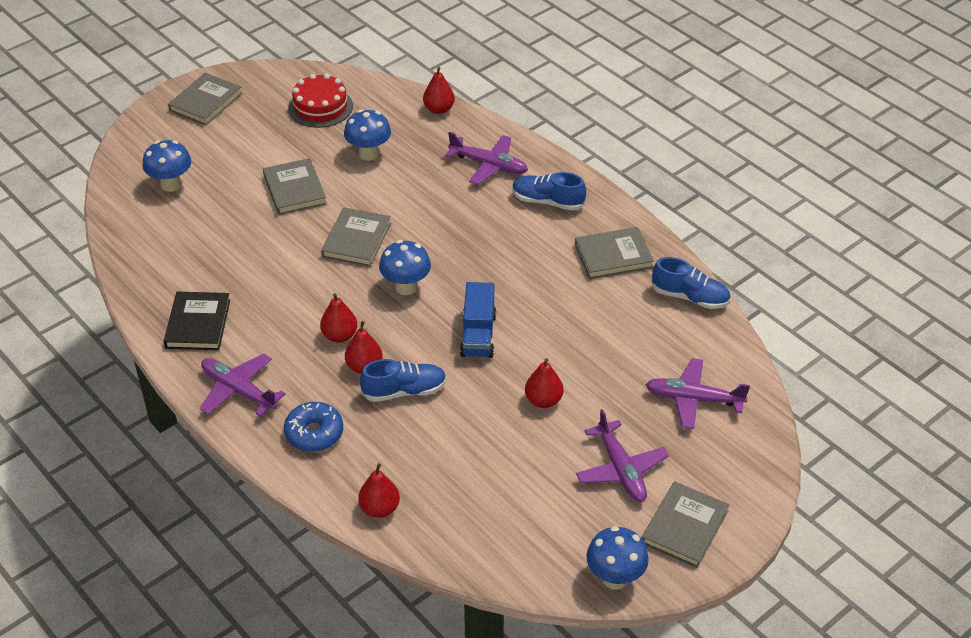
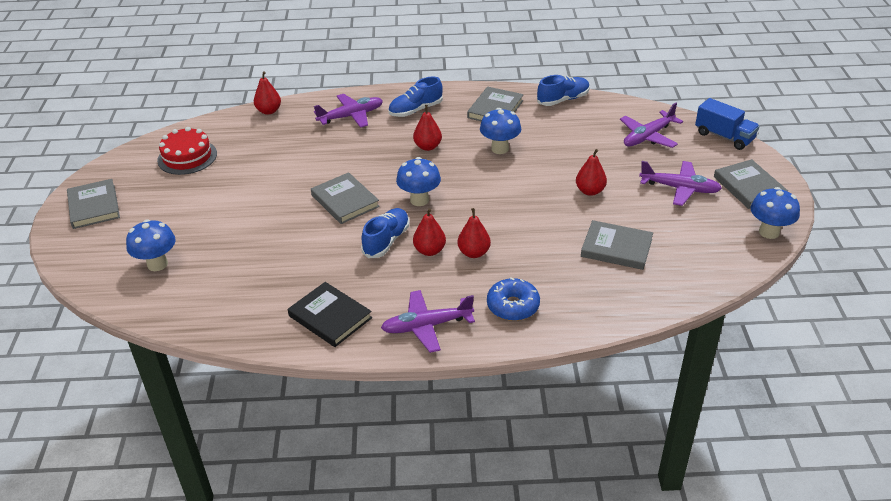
camera: 50 degrees left, 5 degrees down
grey book [263,158,327,215] -> grey book moved to [581,220,653,270]
blue mushroom [344,109,391,161] -> blue mushroom moved to [480,108,521,154]
red pear [358,463,400,518] -> red pear moved to [413,105,442,151]
blue shoe [360,359,447,402] -> blue shoe moved to [361,208,409,258]
blue truck [460,282,496,358] -> blue truck moved to [695,98,760,150]

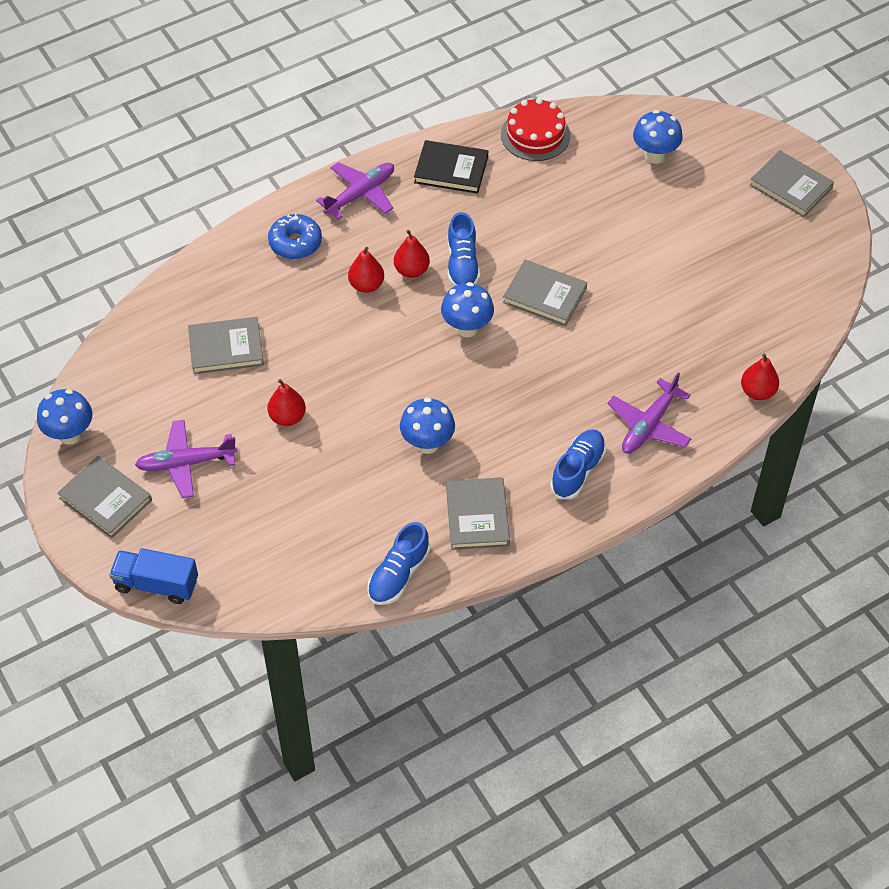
camera: 150 degrees right, 15 degrees up
red cake [157,127,217,175] -> red cake moved to [501,98,570,161]
red pear [413,105,442,151] -> none
purple plane [620,103,683,148] -> none

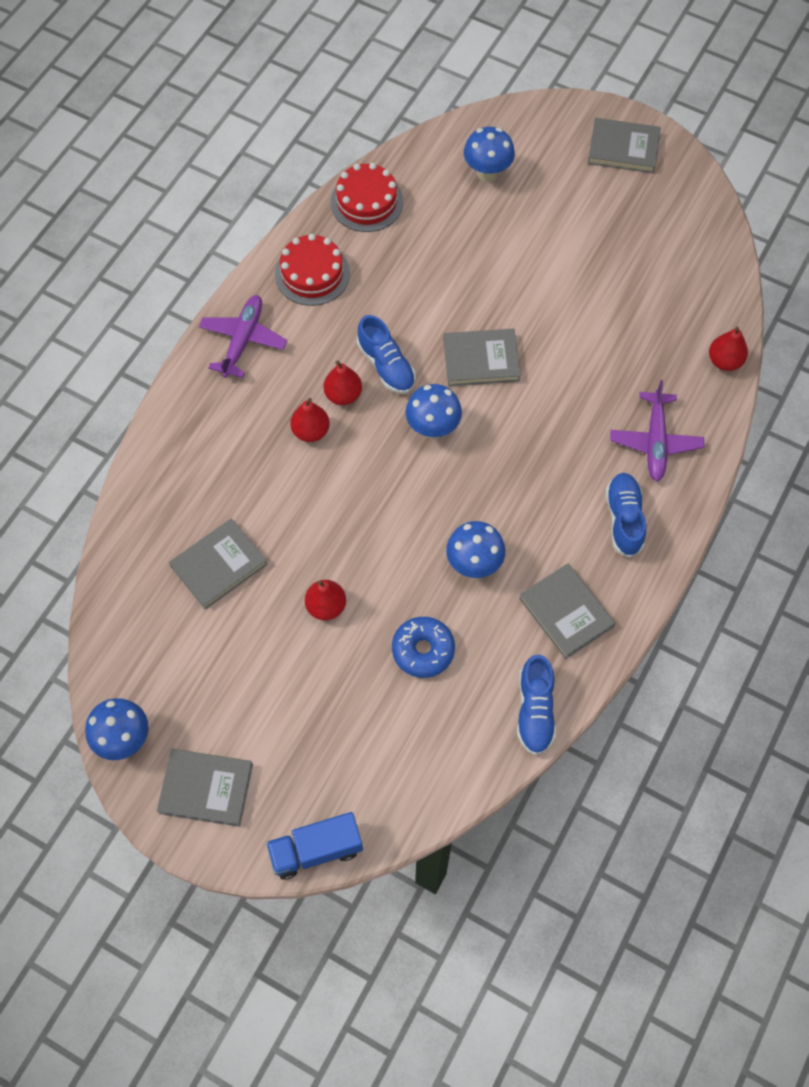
camera: 30 degrees left, 10 degrees up
purple plane [135,420,237,498] -> none
blue donut [268,214,322,259] -> blue donut moved to [392,617,455,678]
black book [414,140,488,194] -> red cake [275,234,350,306]

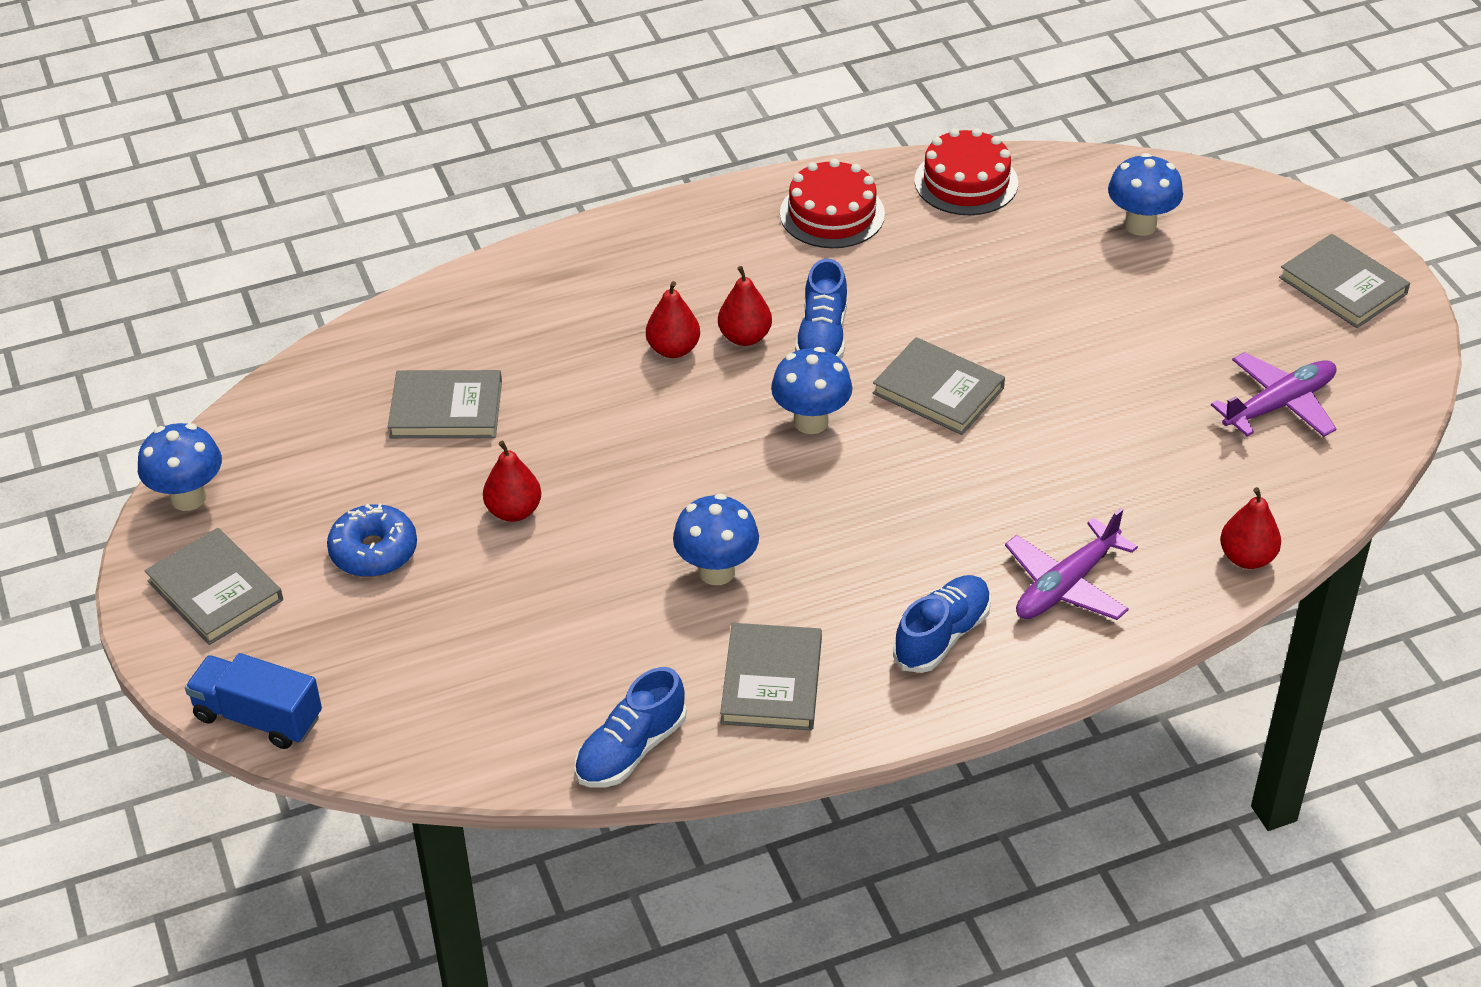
camera: 40 degrees right, 20 degrees down
purple plane [199,295,287,378] -> purple plane moved to [1211,352,1336,437]
blue donut [392,617,455,678] -> blue donut moved to [327,504,417,577]

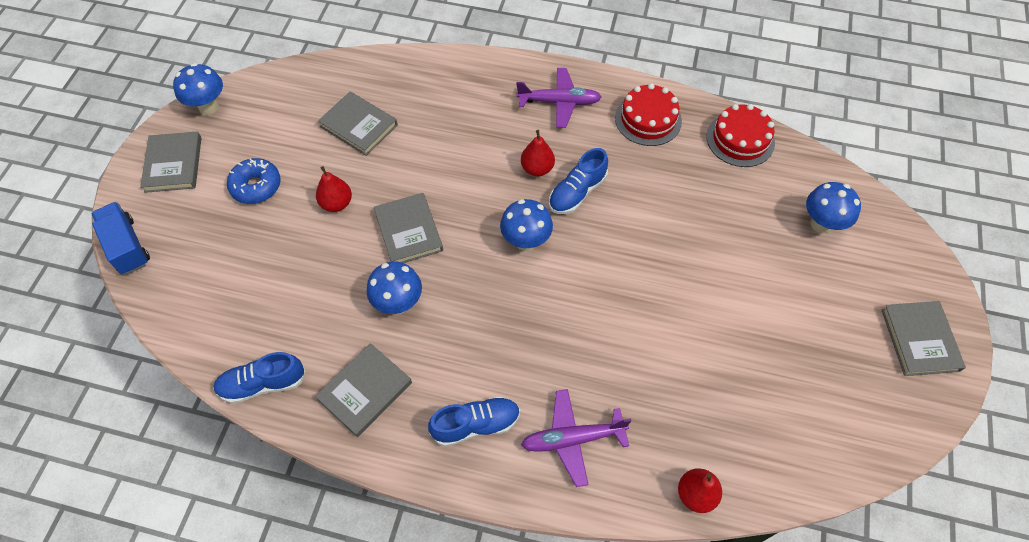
camera: 35 degrees right, 15 degrees up
red pear [646,281,700,358] -> none
grey book [873,337,1005,435] -> grey book moved to [374,193,443,263]
purple plane [1211,352,1336,437] -> purple plane moved to [516,68,602,128]

